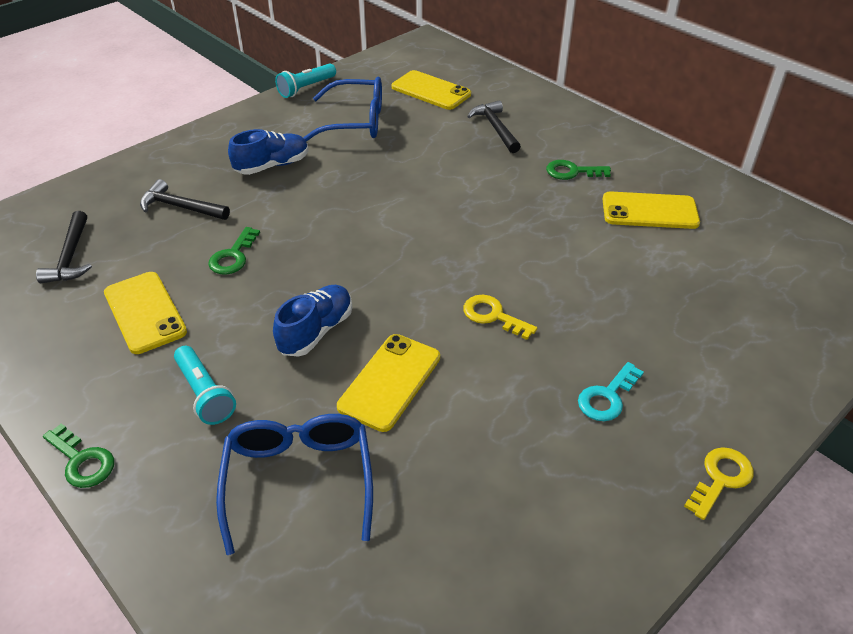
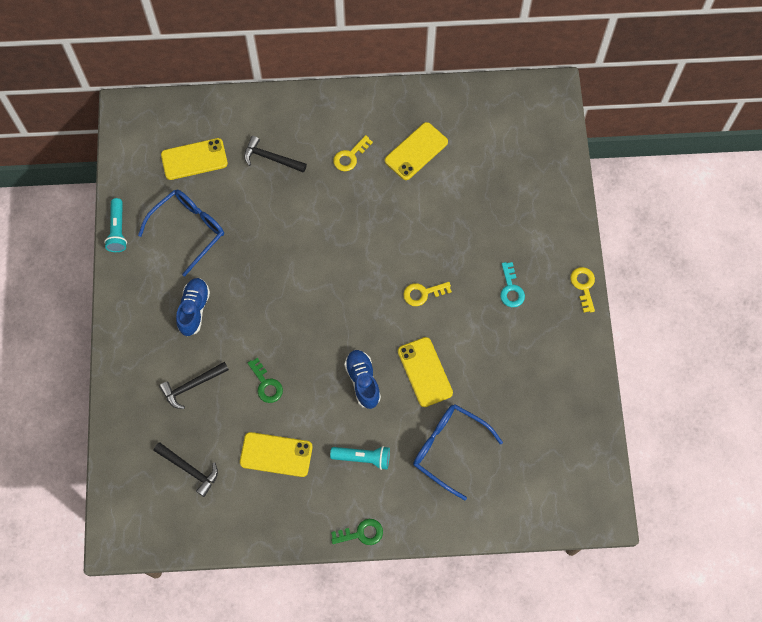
camera: 50 degrees left, 25 degrees up
green key [546,160,611,180] -> yellow key [333,135,373,171]

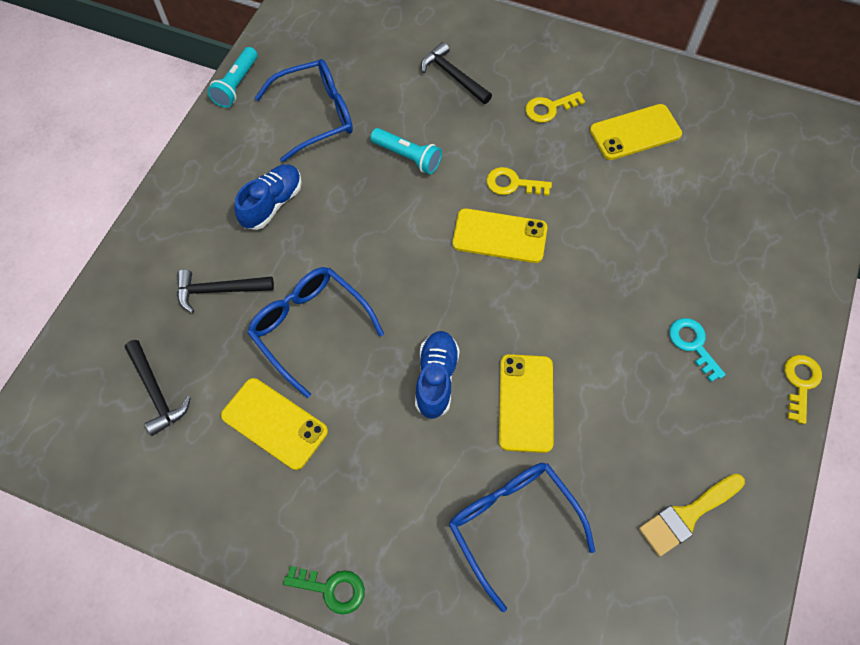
camera: 25 degrees right, 5 degrees down
yellow phone [161,138,228,180] -> yellow phone moved to [453,208,547,263]
green key [248,358,283,403] -> blue glasses [247,267,384,398]
turquoise flashlight [330,446,390,470] -> turquoise flashlight moved to [371,128,442,174]
yellow key [403,282,452,306] -> yellow key moved to [486,167,552,196]
turquoise key [500,262,525,307] -> turquoise key turned 135 degrees clockwise [669,318,726,382]
none -> yellow brush [639,474,745,557]

